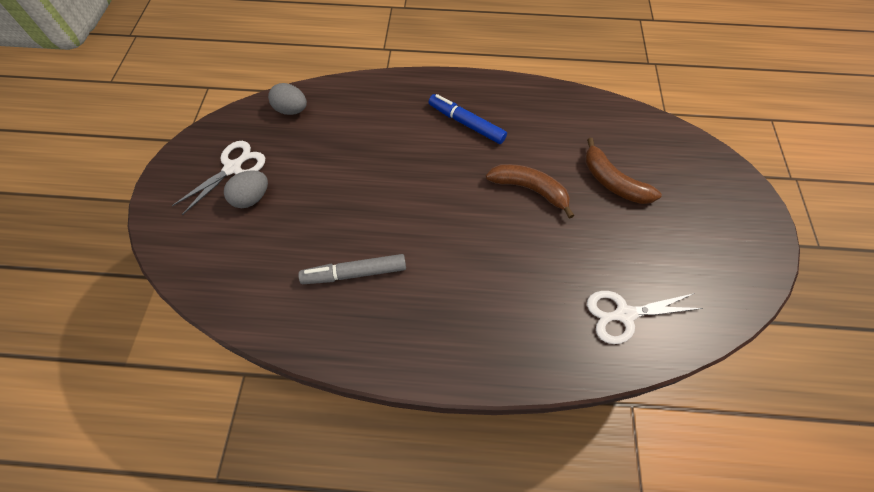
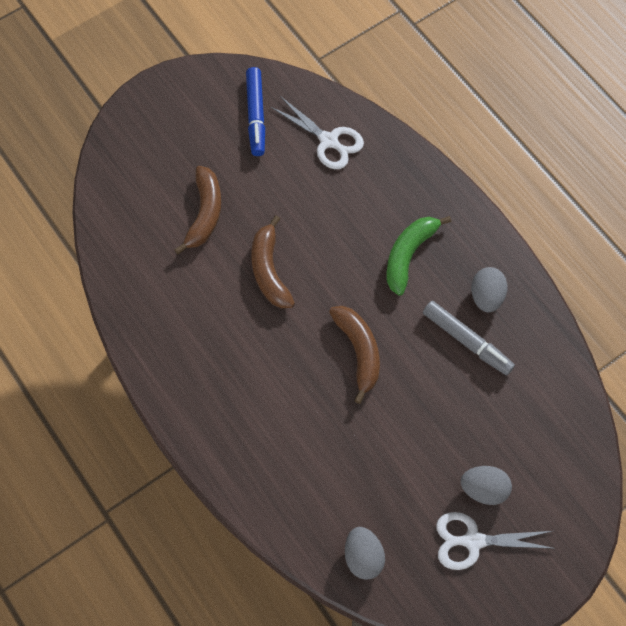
camera: 130 degrees left, 5 degrees up
blue marker [428,94,507,144] -> blue marker moved to [246,67,265,156]
none -> brown banana [329,306,380,404]
none -> green banana [386,216,451,296]
none -> grey egg [471,267,508,312]

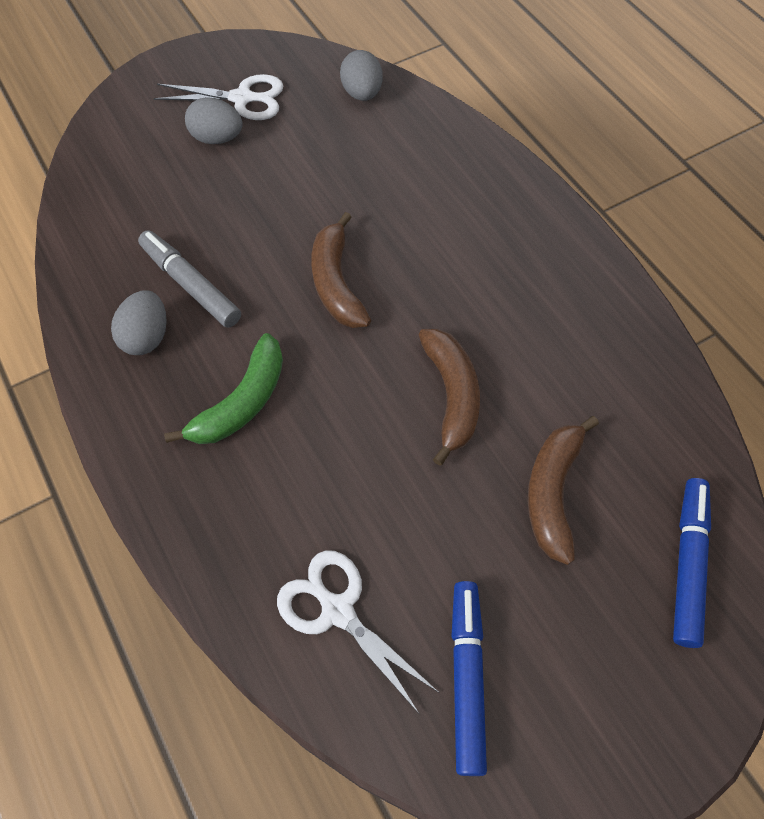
camera: 175 degrees left, 5 degrees down
none -> blue marker [673,478,711,648]

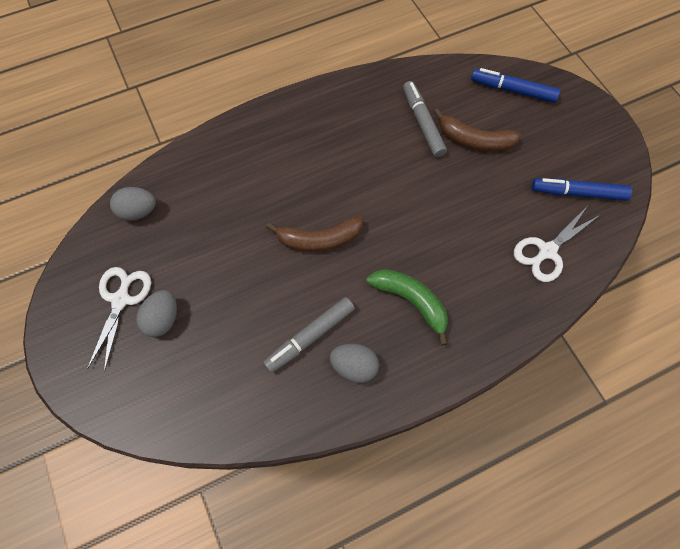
camera: 85 degrees left, 5 degrees up
brown banana [419,329,480,466] -> none
none -> grey marker [403,81,447,158]

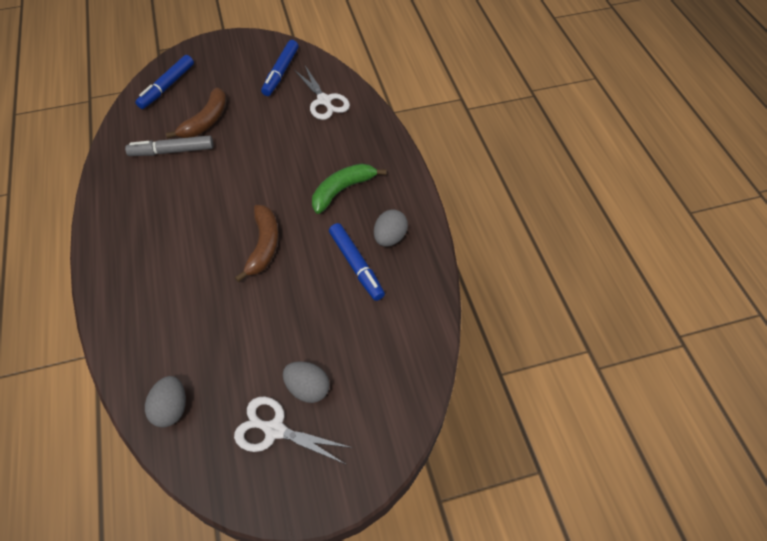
camera: 80 degrees left, 10 degrees down
grey marker [263,297,355,373] -> blue marker [329,223,385,301]

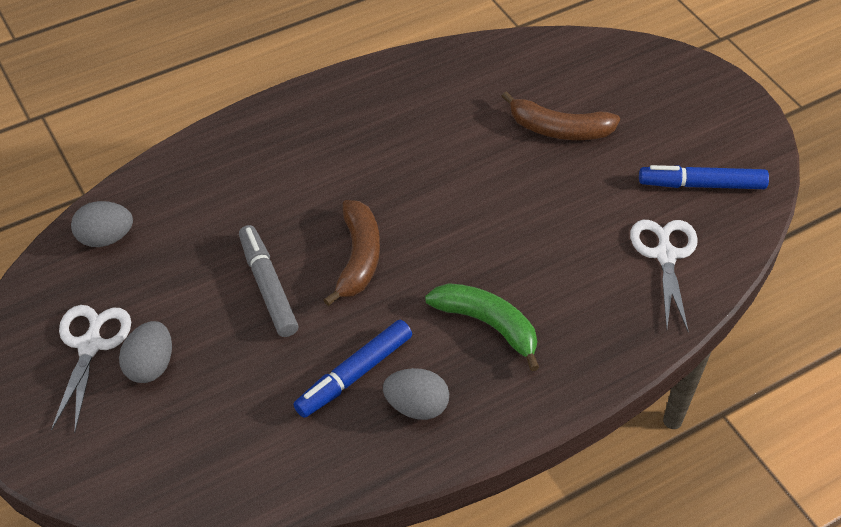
camera: 75 degrees right, 5 degrees down
grey marker [125,135,213,156] -> grey marker moved to [239,225,298,337]
blue marker [135,55,194,109] -> none
brown banana [235,205,279,282] -> brown banana turned 75 degrees counterclockwise [324,200,380,306]
white scissors [294,66,350,120] -> white scissors turned 135 degrees clockwise [630,220,698,332]

